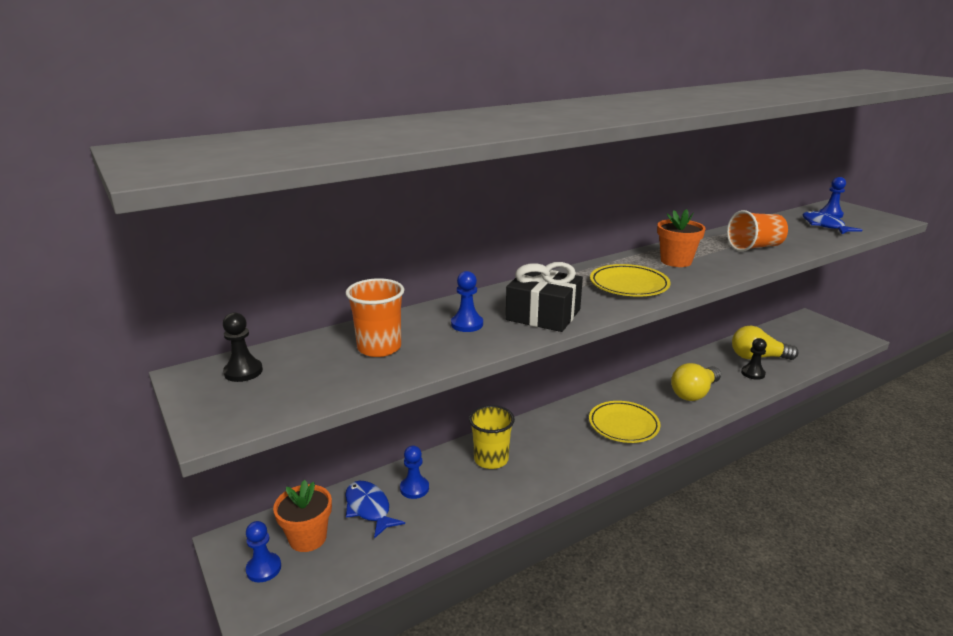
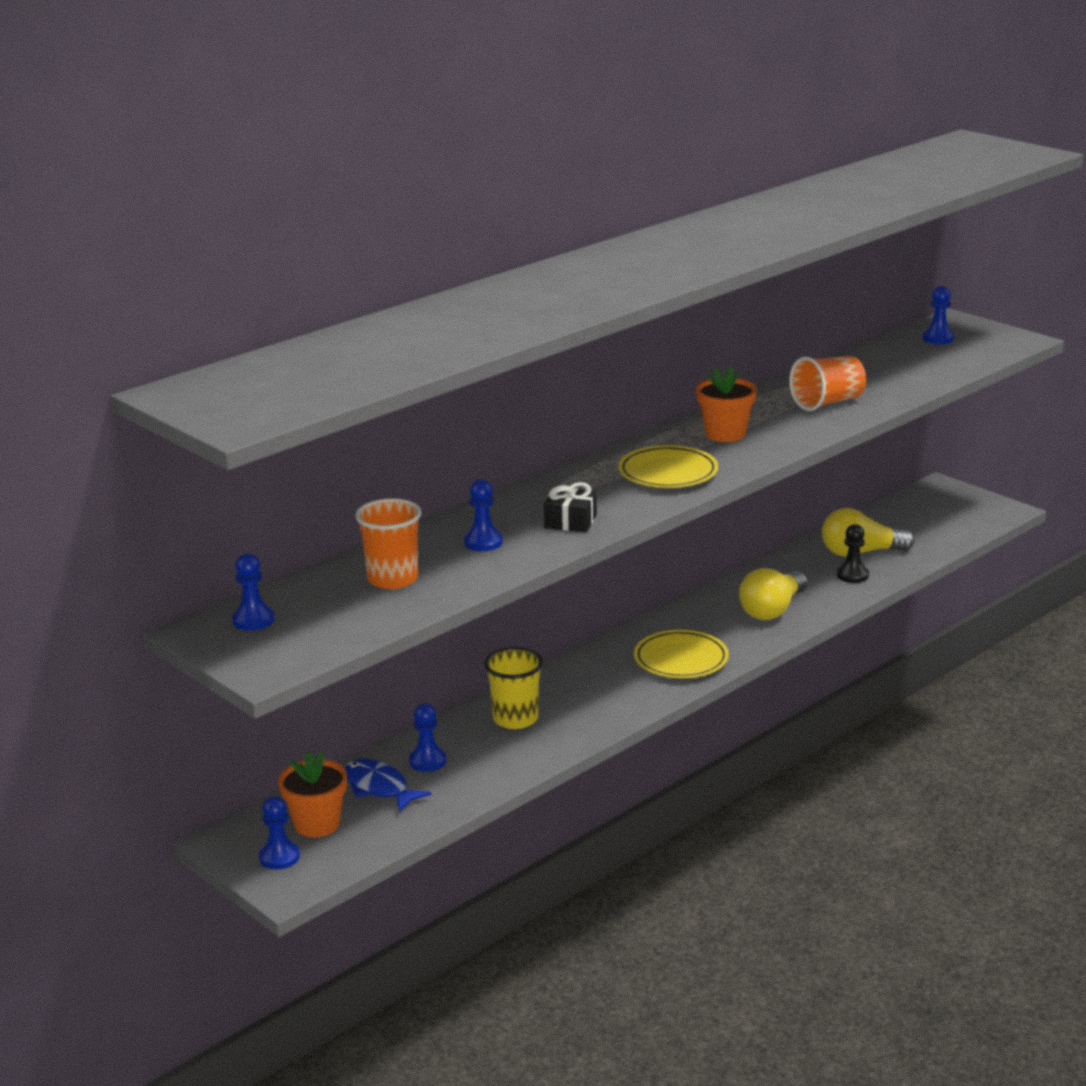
camera: 10 degrees left, 0 degrees up
black pawn [223,313,263,382] -> blue pawn [232,553,274,631]
black gift [506,262,583,332] -> black gift [544,482,597,532], size x0.61
blue fish [803,211,862,234] -> none

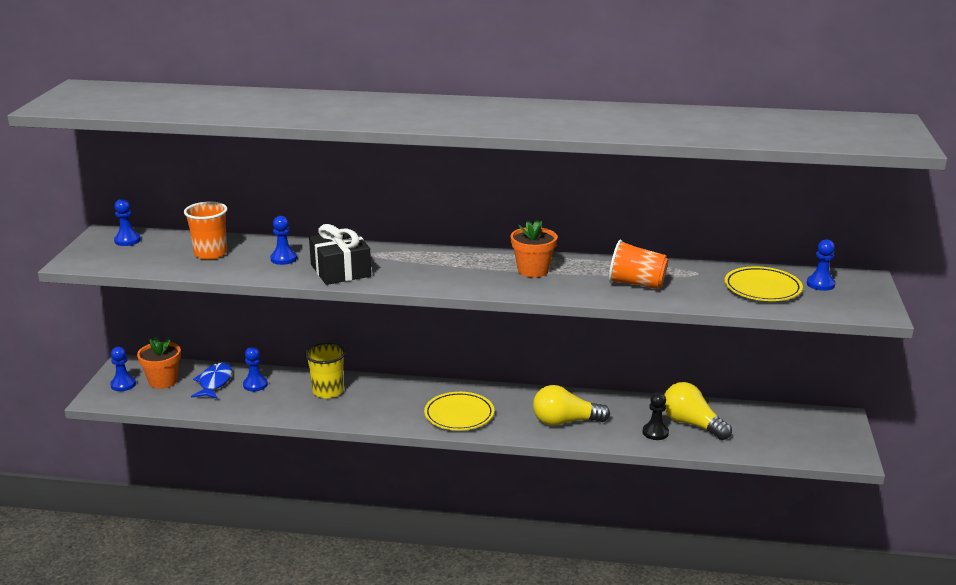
camera: 50 degrees right, 0 degrees up
black gift [544,482,597,532] -> black gift [309,224,371,285], size x1.64
yellow plate [618,445,718,488] -> yellow plate moved to [724,266,803,301]

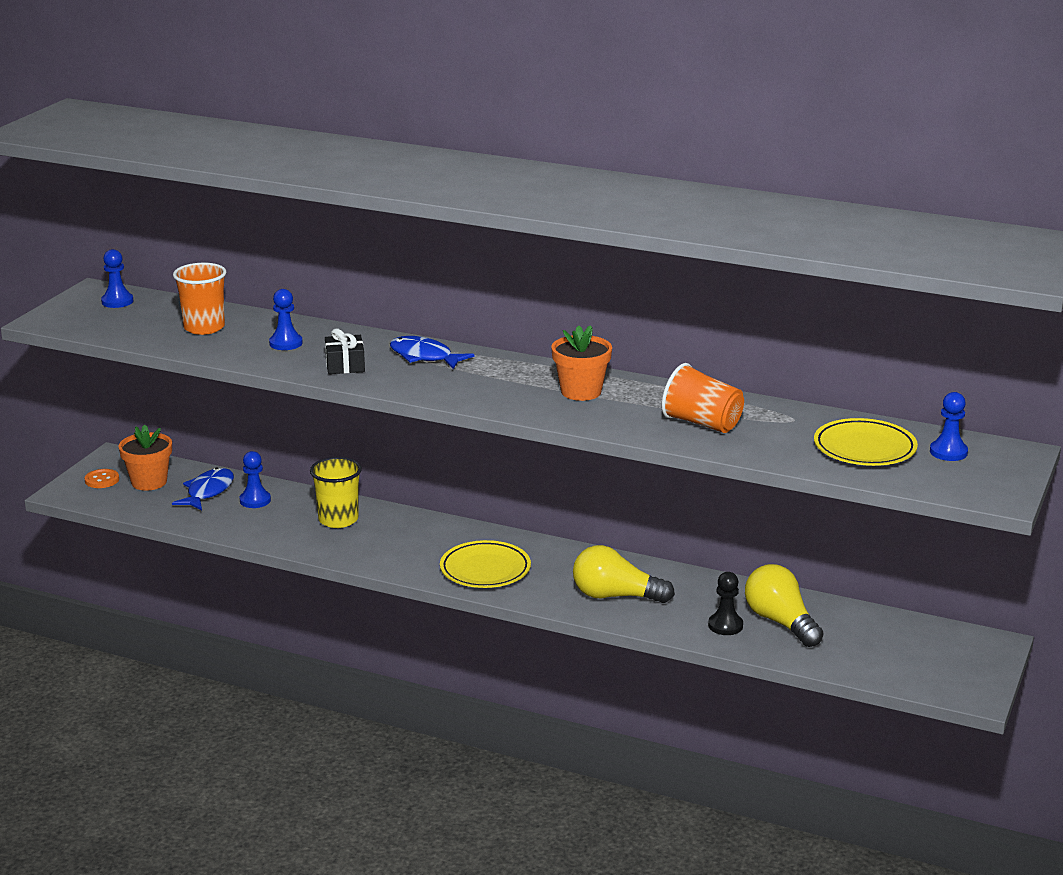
camera: 15 degrees right, 0 degrees up
blue pawn [110,347,136,391] -> orange button [85,469,119,488]
black gift [309,224,371,285] -> black gift [325,328,365,374], size x0.61
none -> blue fish [390,336,474,369]

